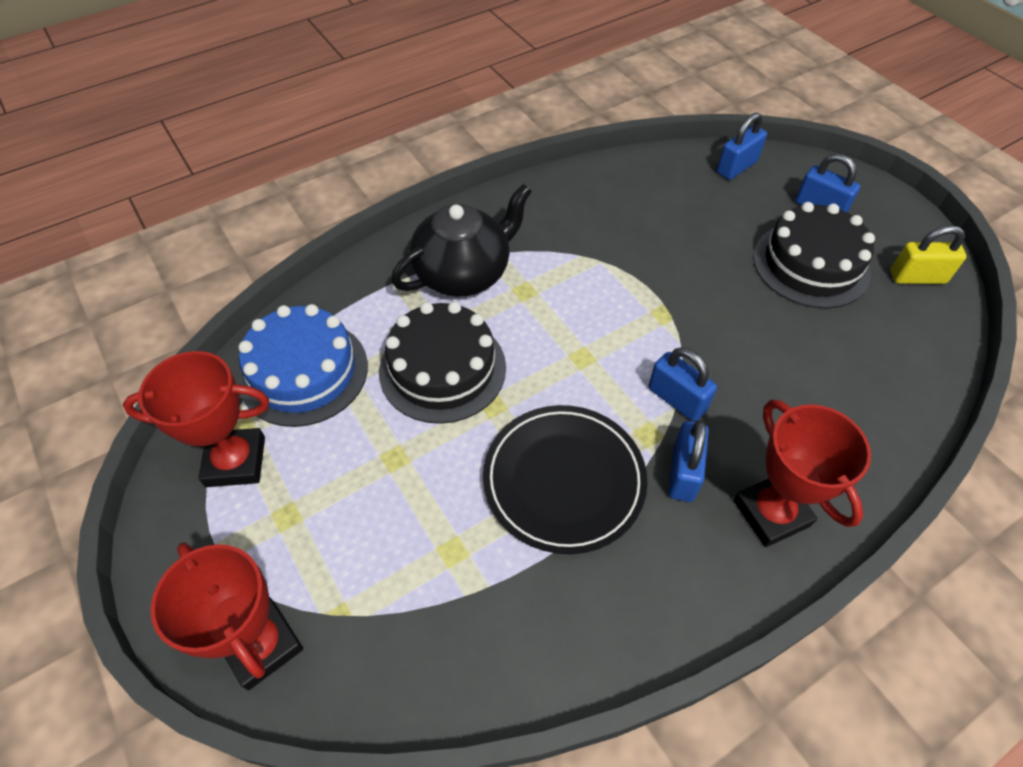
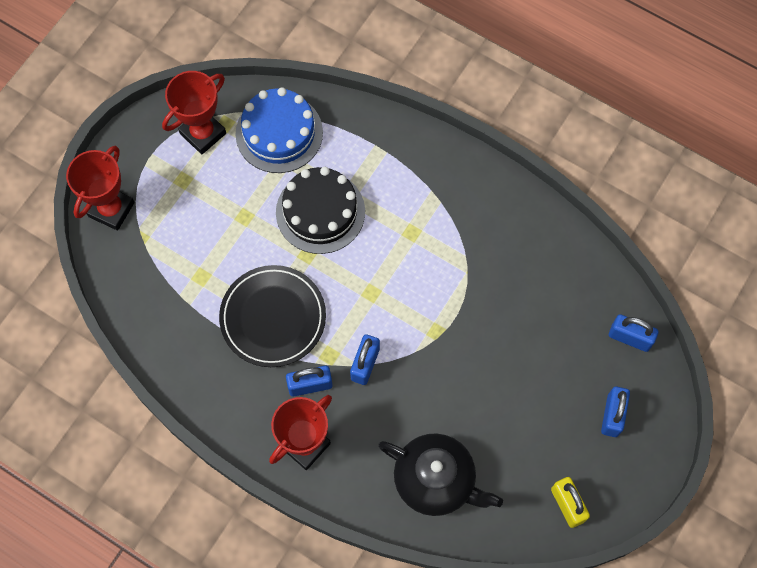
camera: 65 degrees right, 15 degrees up
red trophy [123,351,269,487] -> red trophy turned 75 degrees clockwise [162,71,226,154]
black teapot [391,184,532,297] -> black teapot moved to [378,433,503,516]
black cake [753,202,875,309] -> none

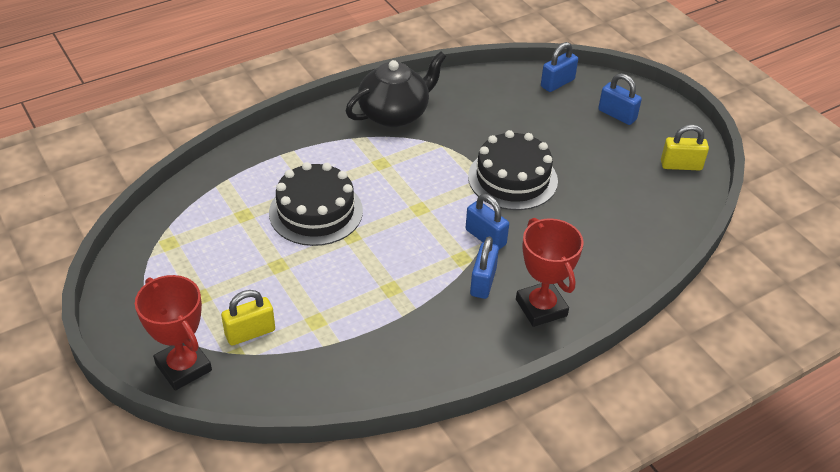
camera: 65 degrees left, 25 degrees down
red trophy [162,71,226,154] -> none
black plate [219,265,326,367] -> none
blue cake [236,87,323,173] -> none
black teapot [378,433,503,516] -> black teapot moved to [346,51,447,127]
none -> yellow padlock [221,290,275,346]
none -> black cake [468,130,558,210]

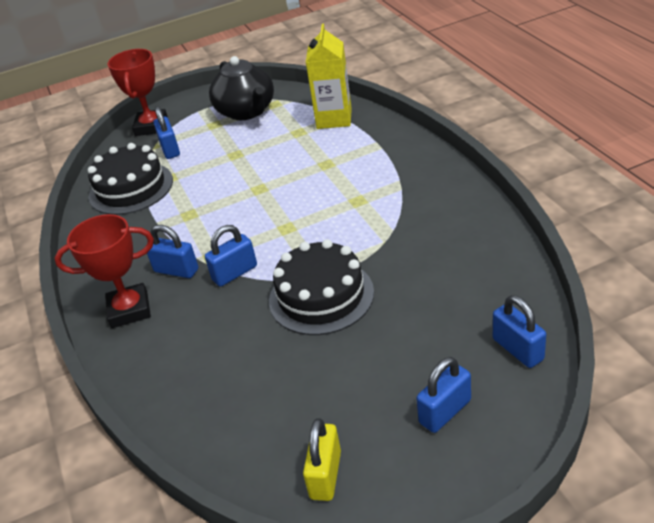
camera: 105 degrees right, 5 degrees down
red trophy [135,275,212,390] -> red trophy turned 60 degrees counterclockwise [107,49,168,136]
yellow padlock [221,290,275,346] -> blue padlock [153,106,180,159]
black cake [269,162,363,246] -> black cake moved to [88,143,173,215]
black teapot [346,51,447,127] -> black teapot moved to [209,56,274,120]
none -> yellow carton [306,24,352,129]

